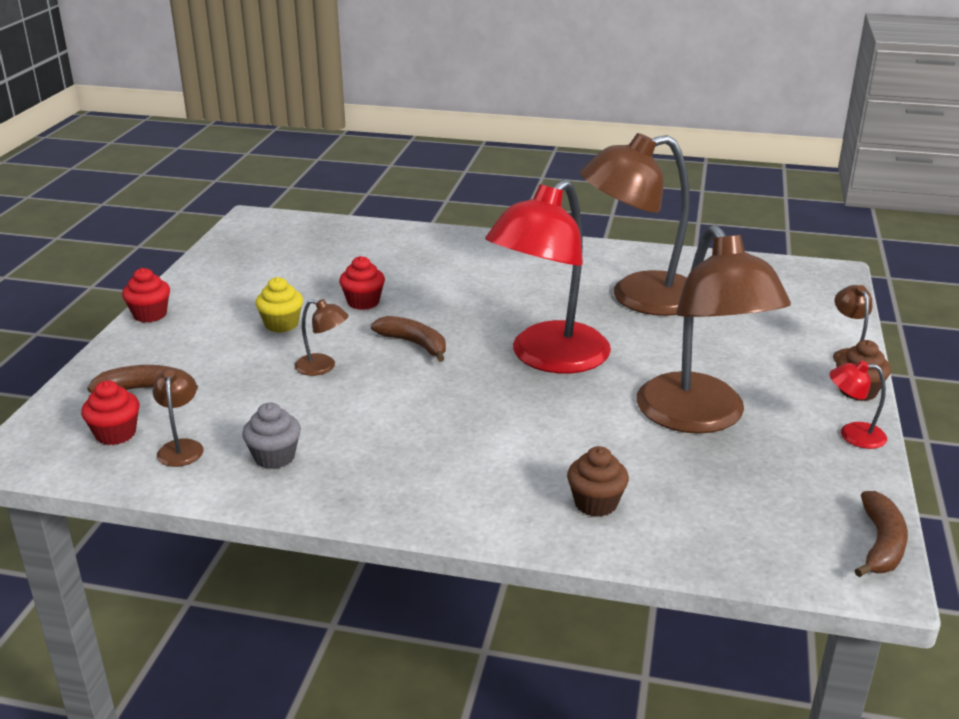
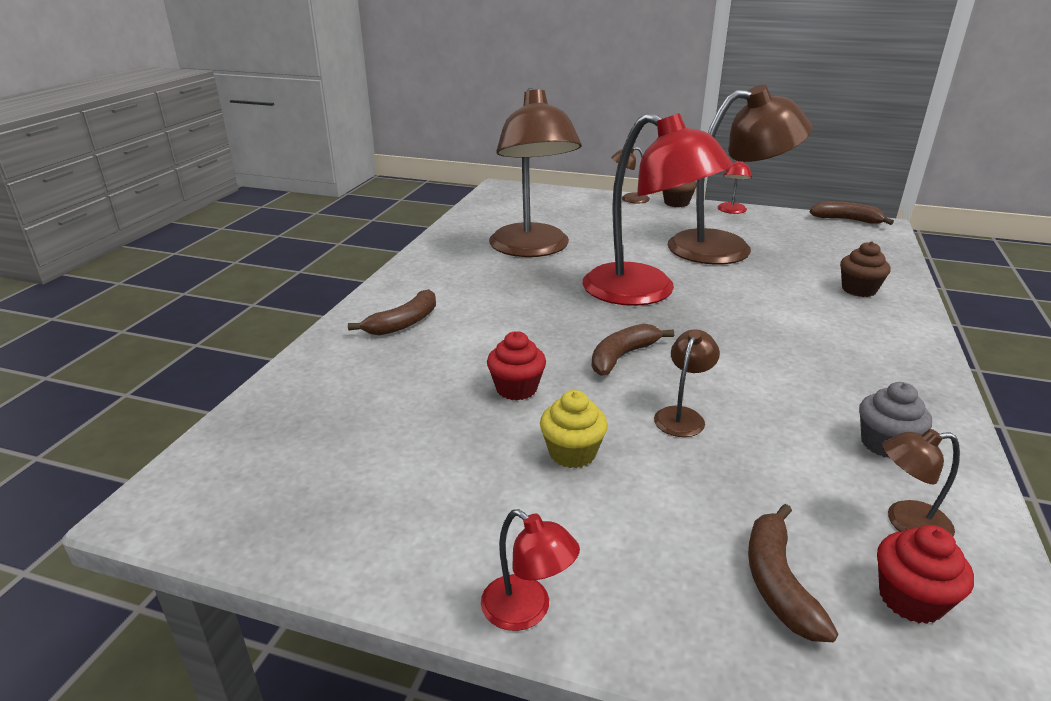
camera: 85 degrees left, 0 degrees up
red cupcake [122,268,170,322] -> red lamp [481,509,580,631]
none -> brown banana [348,289,436,335]

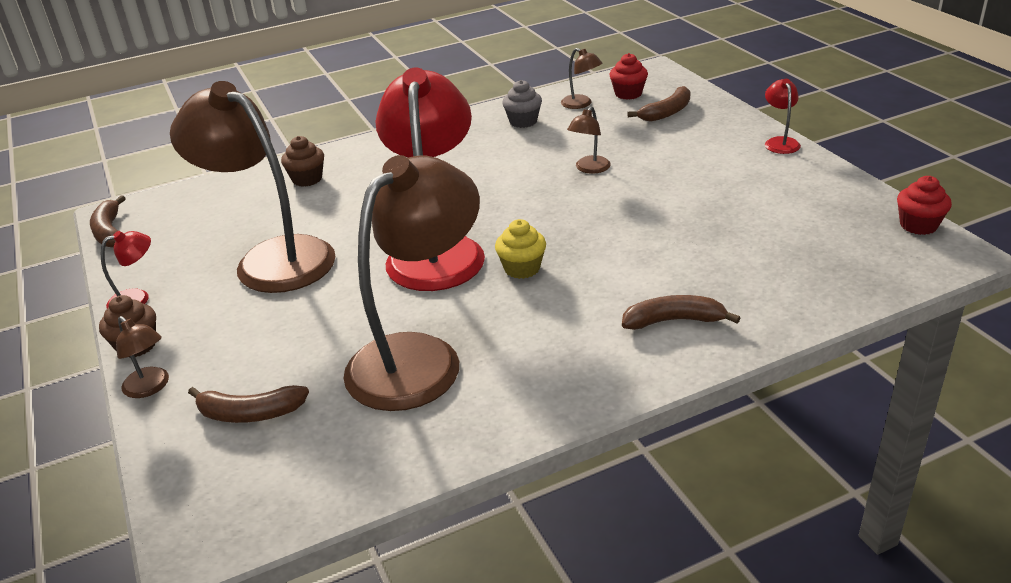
camera: 130 degrees left, 5 degrees up
red cupcake [487,331,546,400] -> red cupcake moved to [897,176,952,235]
yellow cupcake [540,390,608,468] -> yellow cupcake moved to [495,219,546,279]
brown banana [591,324,674,376] -> brown banana moved to [188,385,309,423]
brown lamp [654,329,720,437] -> brown lamp turned 45 degrees counterclockwise [567,106,611,174]

